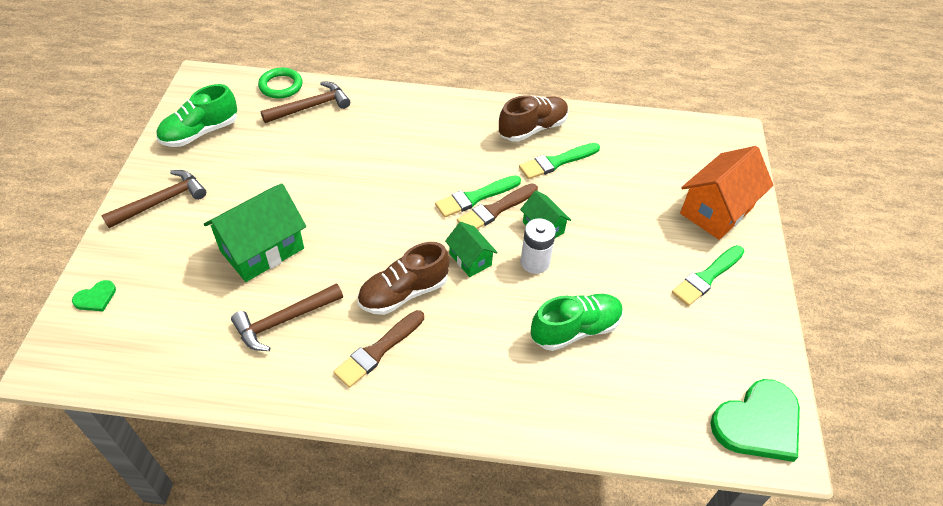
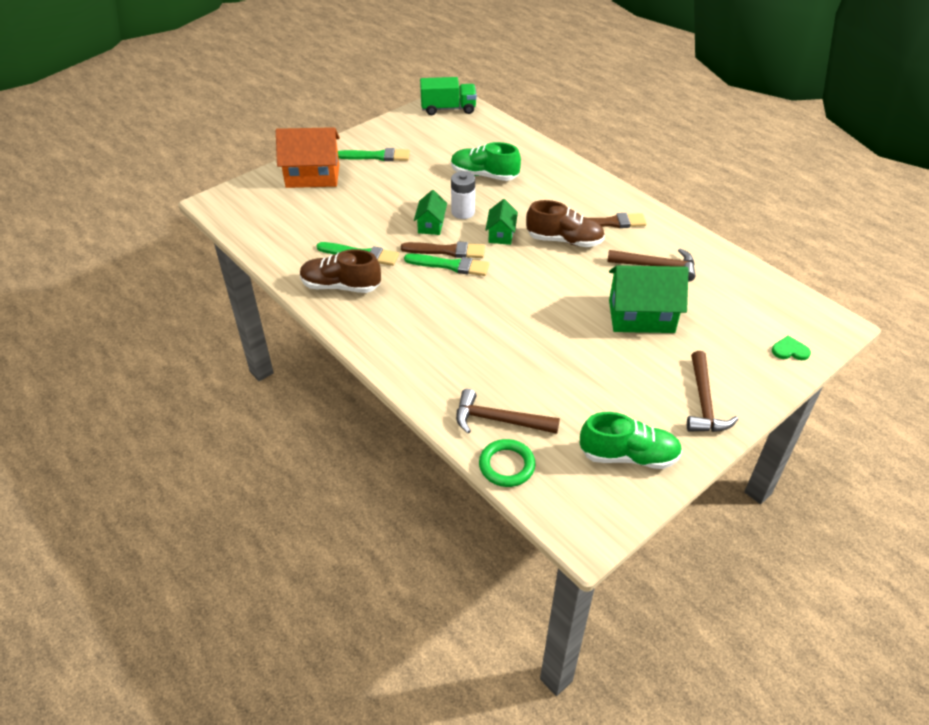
camera: 135 degrees left, 5 degrees down
brown hammer [101,170,206,228] -> brown hammer turned 90 degrees counterclockwise [687,351,738,432]
green heart [710,379,800,462] -> green truck [420,77,477,115]

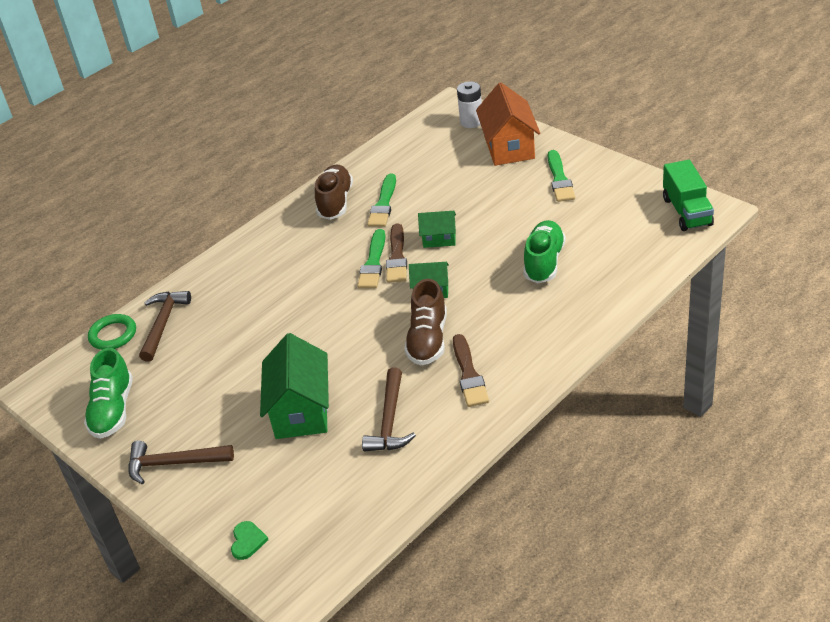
camera: 90 degrees right, 5 degrees down
white battery [451,171,475,219] -> white battery moved to [457,81,482,128]

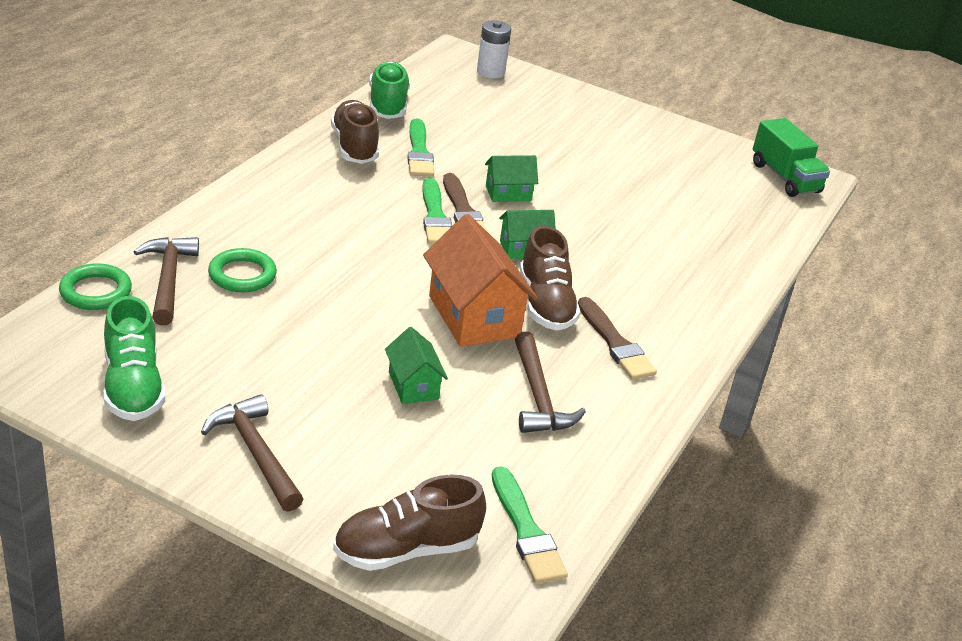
camera: 25 degrees left, 5 degrees down
brown hammer [128,441,234,485] -> brown hammer turned 75 degrees clockwise [201,394,303,512]
green heart [231,521,268,560] -> brown shoe [333,475,486,571]
green house [260,333,329,439] -> green house [385,327,448,404], size x0.54
orange house [476,83,540,166] -> orange house moved to [423,214,538,347]
green shoe [523,220,566,283] -> green shoe moved to [369,61,410,119]
green brush [548,150,575,202] -> green brush moved to [492,466,568,584]
none -> green ring [208,248,277,293]

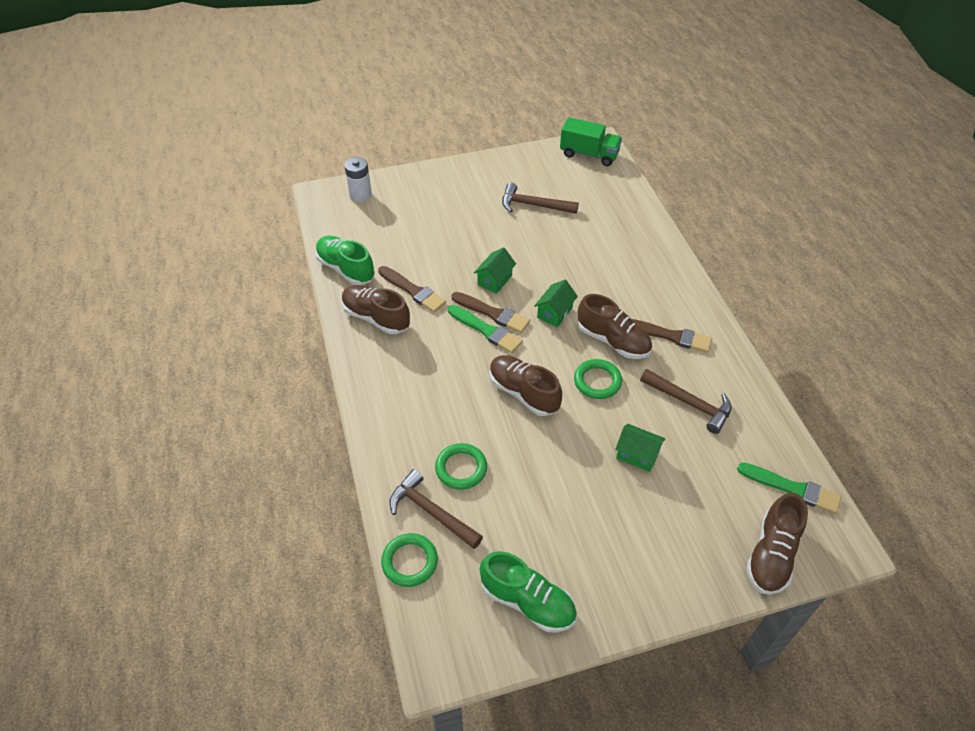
camera: 40 degrees left, 15 degrees up
brown hammer [201,394,303,512] -> brown hammer moved to [502,182,579,214]
green brush [408,119,434,177] -> brown brush [378,266,446,313]
orange house [423,214,538,347] -> green ring [574,359,622,399]
none -> brown shoe [489,355,562,416]

